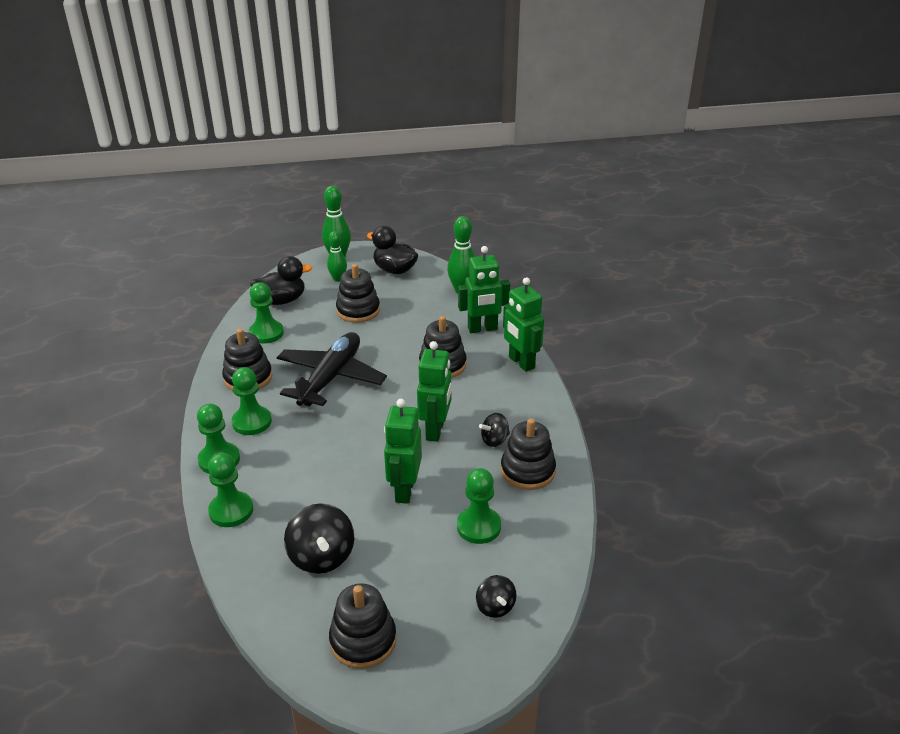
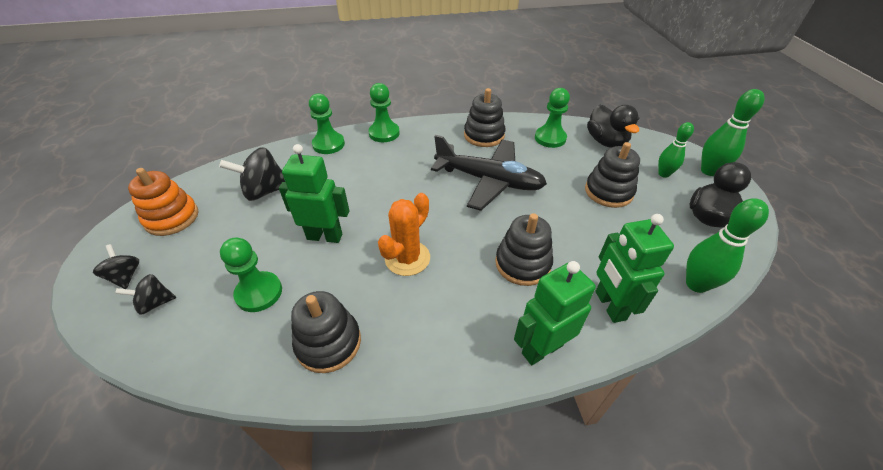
camera: 90 degrees right, 10 degrees up
green pawn [232,367,272,435] -> none
black stacking toy [329,583,397,669] -> orange stacking toy [128,168,199,236]
green robot [417,341,451,442] -> orange cactus [378,193,430,276]
black spinning top [479,413,510,447] -> black spinning top moved to [93,244,139,289]

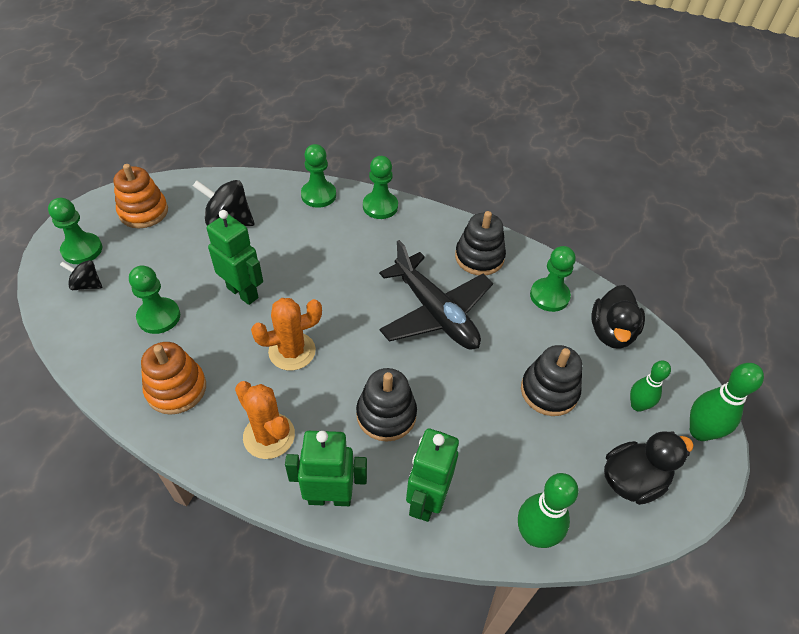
camera: 30 degrees right, 5 degrees up
black spinning top [93,244,139,289] -> green pawn [48,198,102,264]
black stacking toy [291,291,361,373] -> orange stacking toy [141,342,206,415]
none -> orange cactus [235,381,295,459]

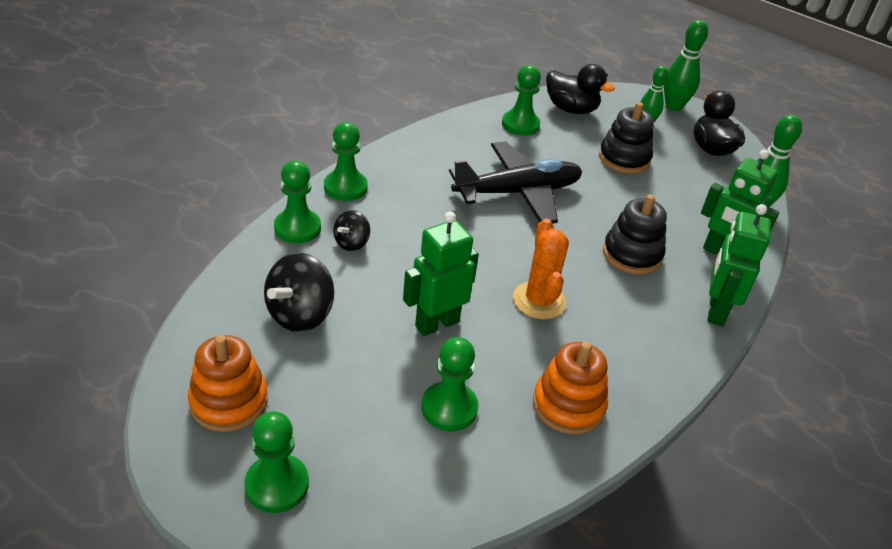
camera: 75 degrees left, 10 degrees down
black spinning top [60,260,102,290] -> black spinning top moved to [333,210,370,251]
orange cactus [235,381,295,459] -> none
black stacking toy [455,211,506,275] -> none

